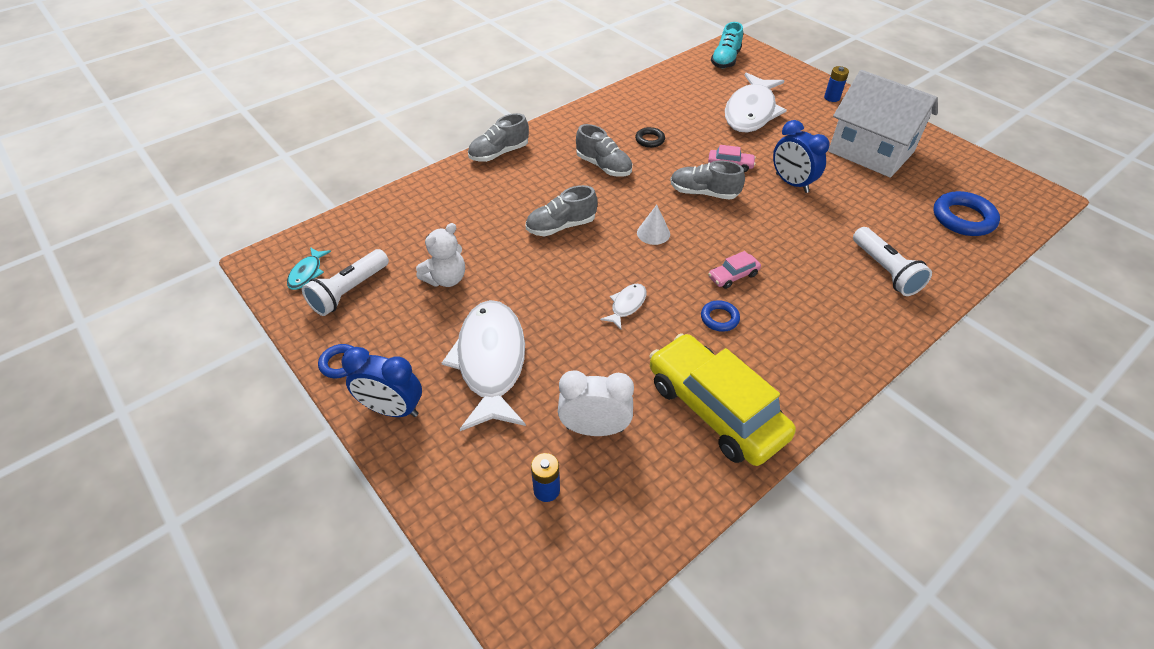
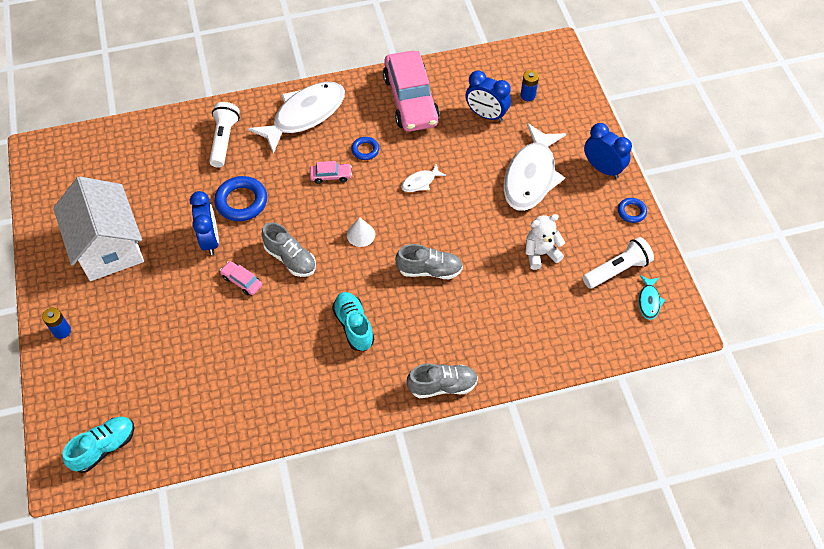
camera: 155 degrees left, 10 degrees up
turquoise fish [287,247,331,290] -> turquoise fish turned 150 degrees clockwise [638,275,665,320]
white clock [558,371,634,436] -> blue clock [466,71,511,122]
grey shoe [576,124,632,177] -> turquoise shoe [332,292,374,351]
black ring [635,127,665,148] -> none
yellow car [649,333,796,466] -> pink car [383,51,440,132]
white fish [725,72,787,132] -> white fish moved to [248,82,345,154]
blue ring [933,191,1000,236] -> blue ring moved to [214,176,267,221]

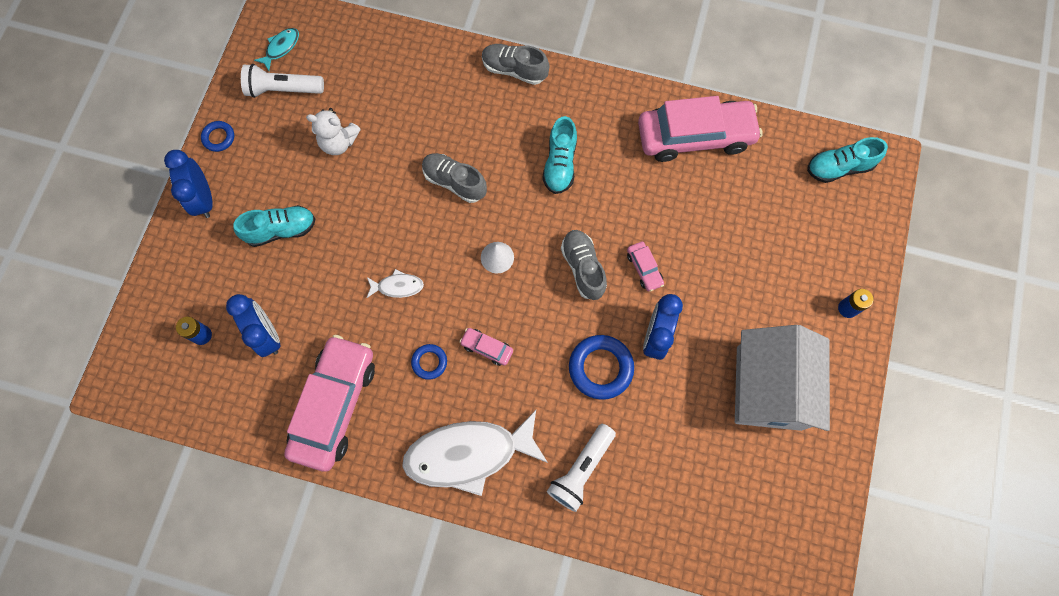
camera: 150 degrees left, 15 degrees up
white fish [503,123,566,211] -> turquoise shoe [233,205,316,247]
none -> pink car [638,96,762,162]

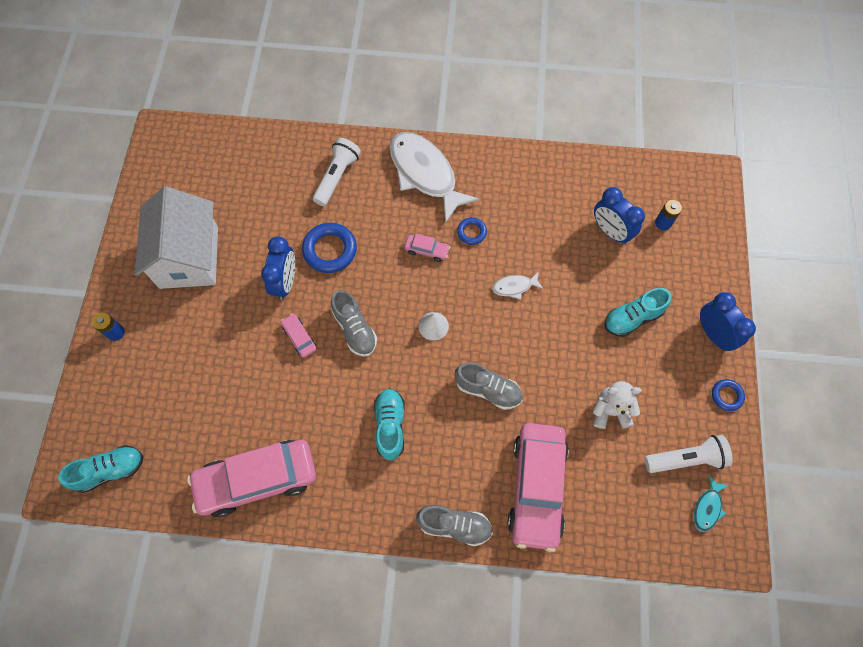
camera: 170 degrees right, 5 degrees down
pink car [284,335,375,471] -> pink car moved to [508,423,569,552]
white fish [402,410,548,496] -> white fish turned 105 degrees counterclockwise [390,132,480,223]

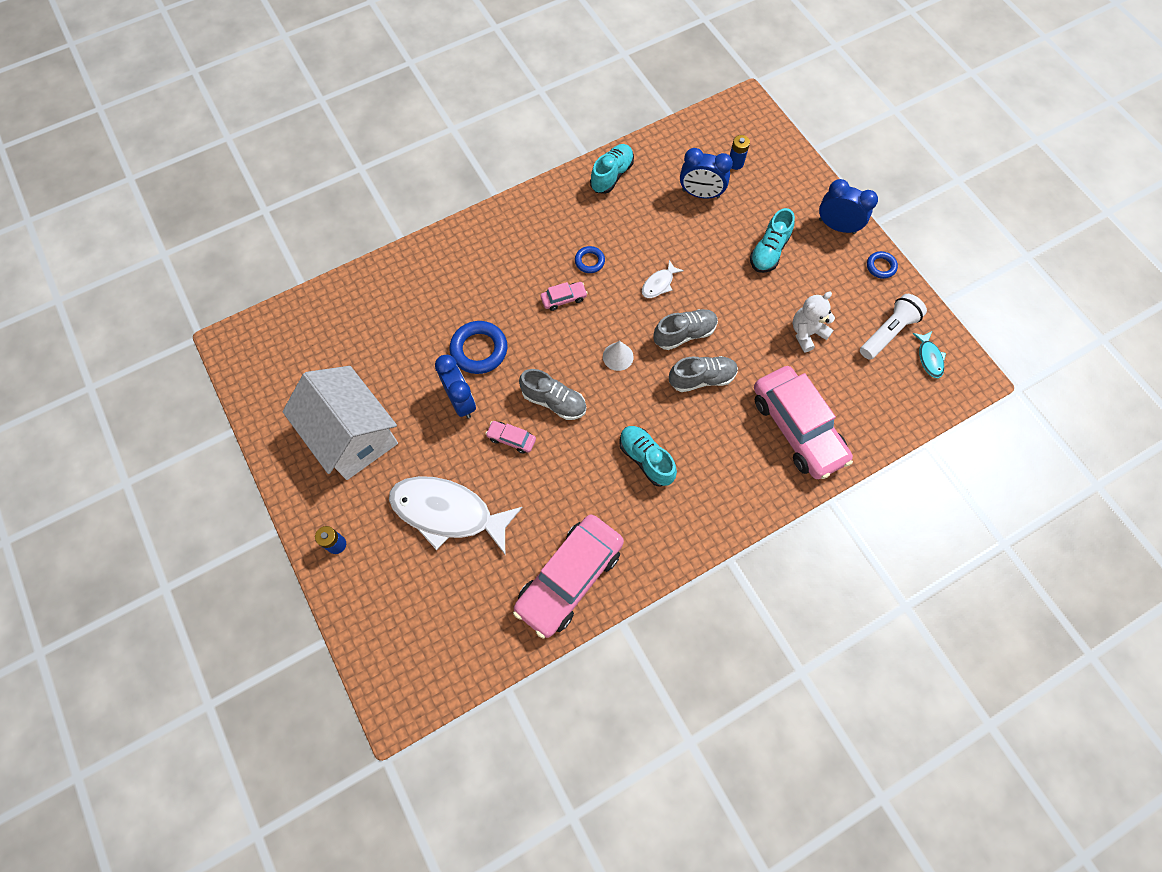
camera: 35 degrees left, 0 degrees up
turquoise shoe [58,445,143,493] -> turquoise shoe moved to [590,144,634,194]
white flashlight [313,138,361,206] -> none
white fish [390,132,480,223] -> white fish moved to [389,476,523,554]
grey shoe [416,505,493,546] -> grey shoe moved to [653,309,718,350]

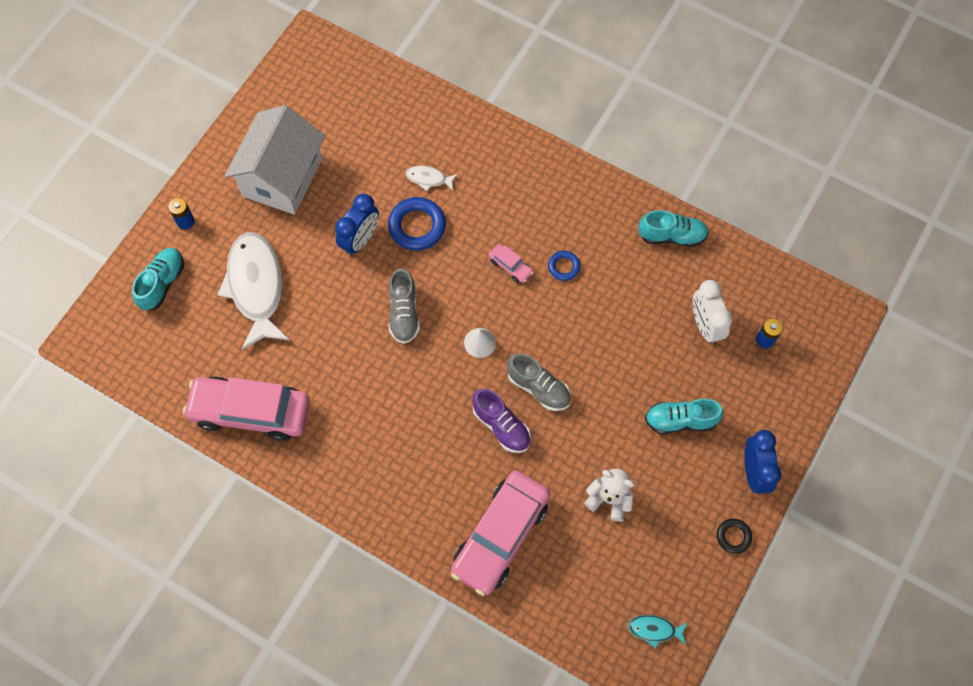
camera: 60 degrees right, 0 degrees up
pink car [485,421,536,454] -> none
turquoise shoe [619,426,677,487] -> turquoise shoe moved to [132,248,184,310]
white fish [642,260,684,298] -> white fish moved to [406,166,458,191]
grey shoe [669,356,738,392] -> purple shoe [472,388,531,453]
blue clock [680,148,733,198] -> white clock [693,280,732,344]
white flashlight [860,294,927,360] -> none
blue ring [867,251,898,279] -> black ring [717,519,752,554]
turquoise fish [913,331,946,378] -> turquoise fish turned 45 degrees clockwise [628,615,688,648]

